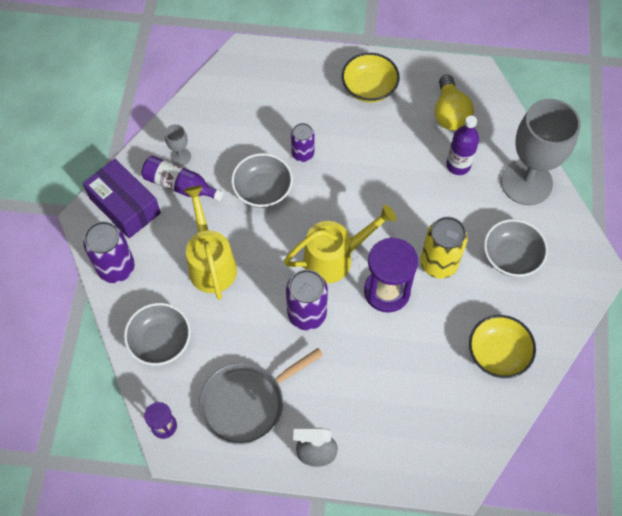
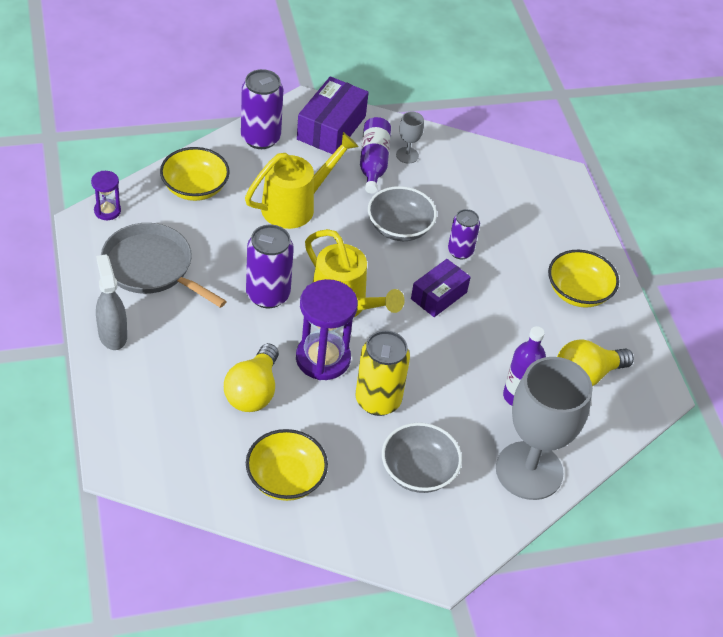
camera: 65 degrees right, 15 degrees down
grey bowl [124,303,191,365] -> yellow bowl [160,147,230,201]
none -> yellow light bulb [224,343,279,412]
none -> purple box [411,259,471,317]

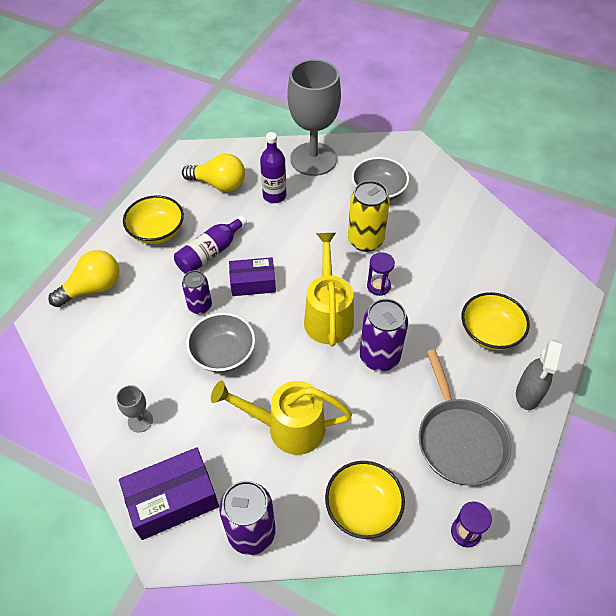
camera: 135 degrees left, 5 degrees up
yellow light bulb [224,343,279,412] -> yellow light bulb moved to [49,250,119,307]
yellow bowl [246,429,328,501] -> yellow bowl moved to [461,292,530,350]
purple hourglass [296,279,358,380] -> purple hourglass [367,252,395,296], size x0.52
purple bottle [360,117,391,194] -> purple bottle moved to [174,215,247,274]

